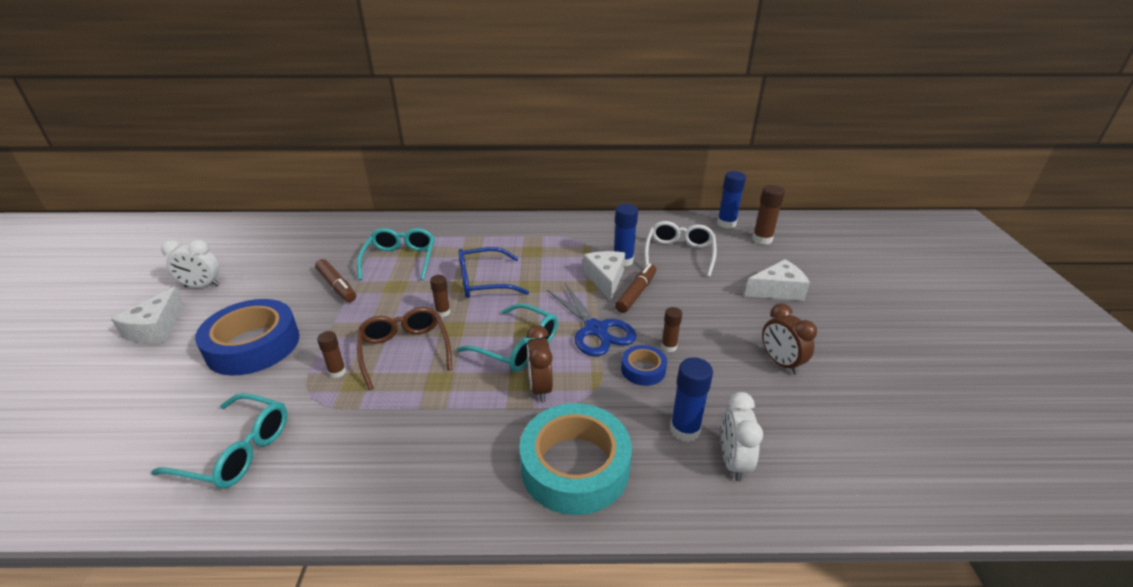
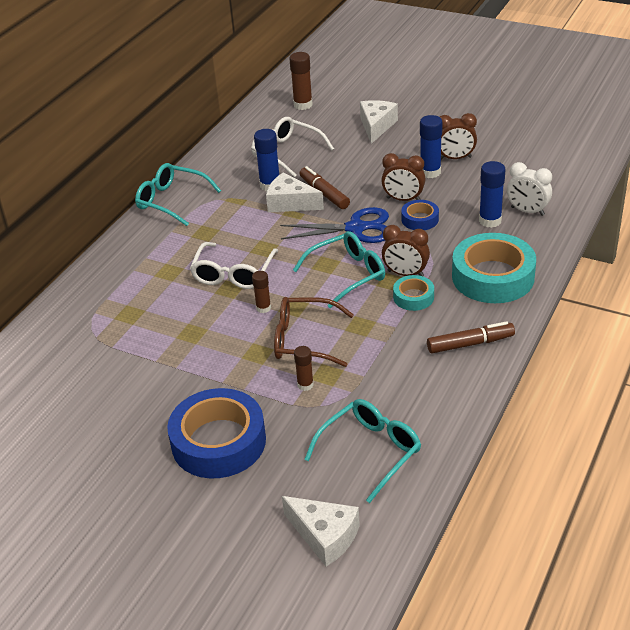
camera: 60 degrees left, 5 degrees up
white cheese [111,286,184,343] -> white cheese moved to [282,496,360,567]
white clock [161,239,220,287] -> none
brown marker [315,259,356,302] -> brown marker moved to [427,321,515,353]
turquoise glasses [357,228,435,280] -> turquoise glasses moved to [135,163,221,226]
blue glasses [458,247,529,298] -> white glasses [190,242,278,289]
brown glue stick [661,307,682,352] -> brown clock [381,153,425,201]
blue glue stick [717,171,746,228] -> blue glue stick moved to [420,115,443,178]
none -> turquoise tape [393,275,434,311]

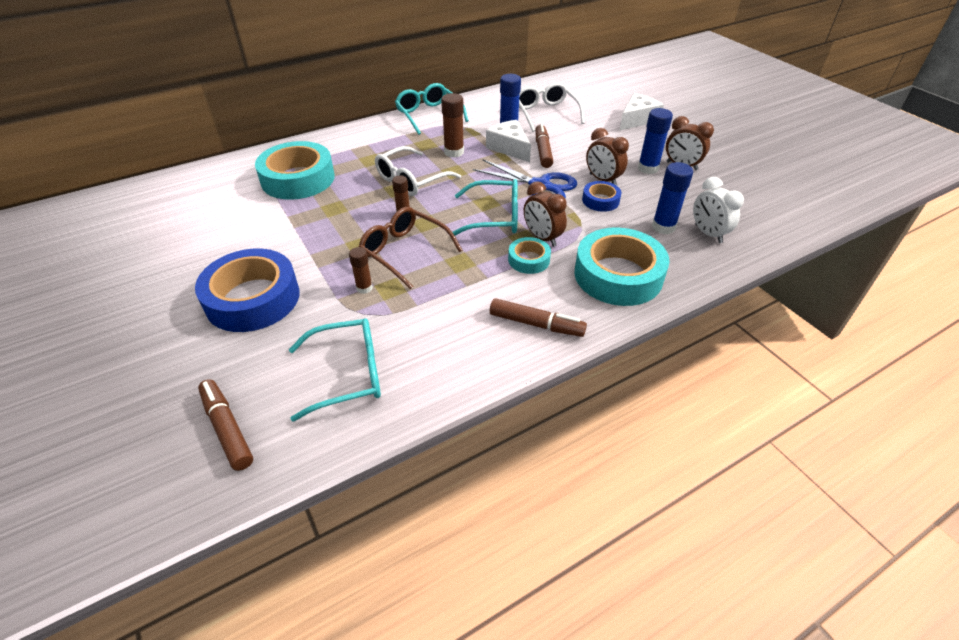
camera: 30 degrees right, 5 degrees up
white cheese [282,496,360,567] -> brown marker [198,379,253,471]
brown glue stick [289,52,313,110] -> brown glue stick moved to [441,93,464,158]
none -> turquoise tape [255,141,335,200]

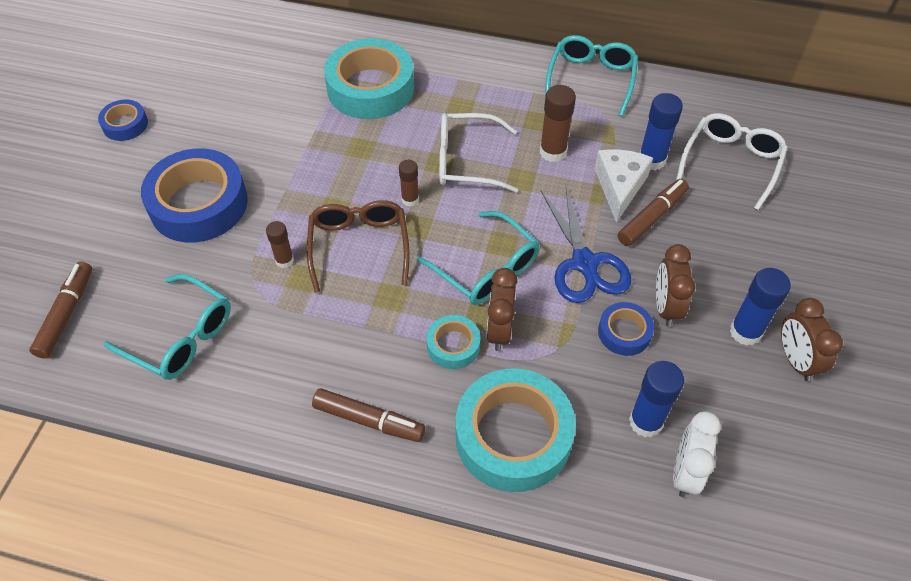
camera: 45 degrees right, 10 degrees up
brown marker [490,298,587,337] -> brown marker turned 45 degrees counterclockwise [312,388,426,442]
white cheese [620,93,664,130] -> none
none -> blue tape [98,99,148,141]

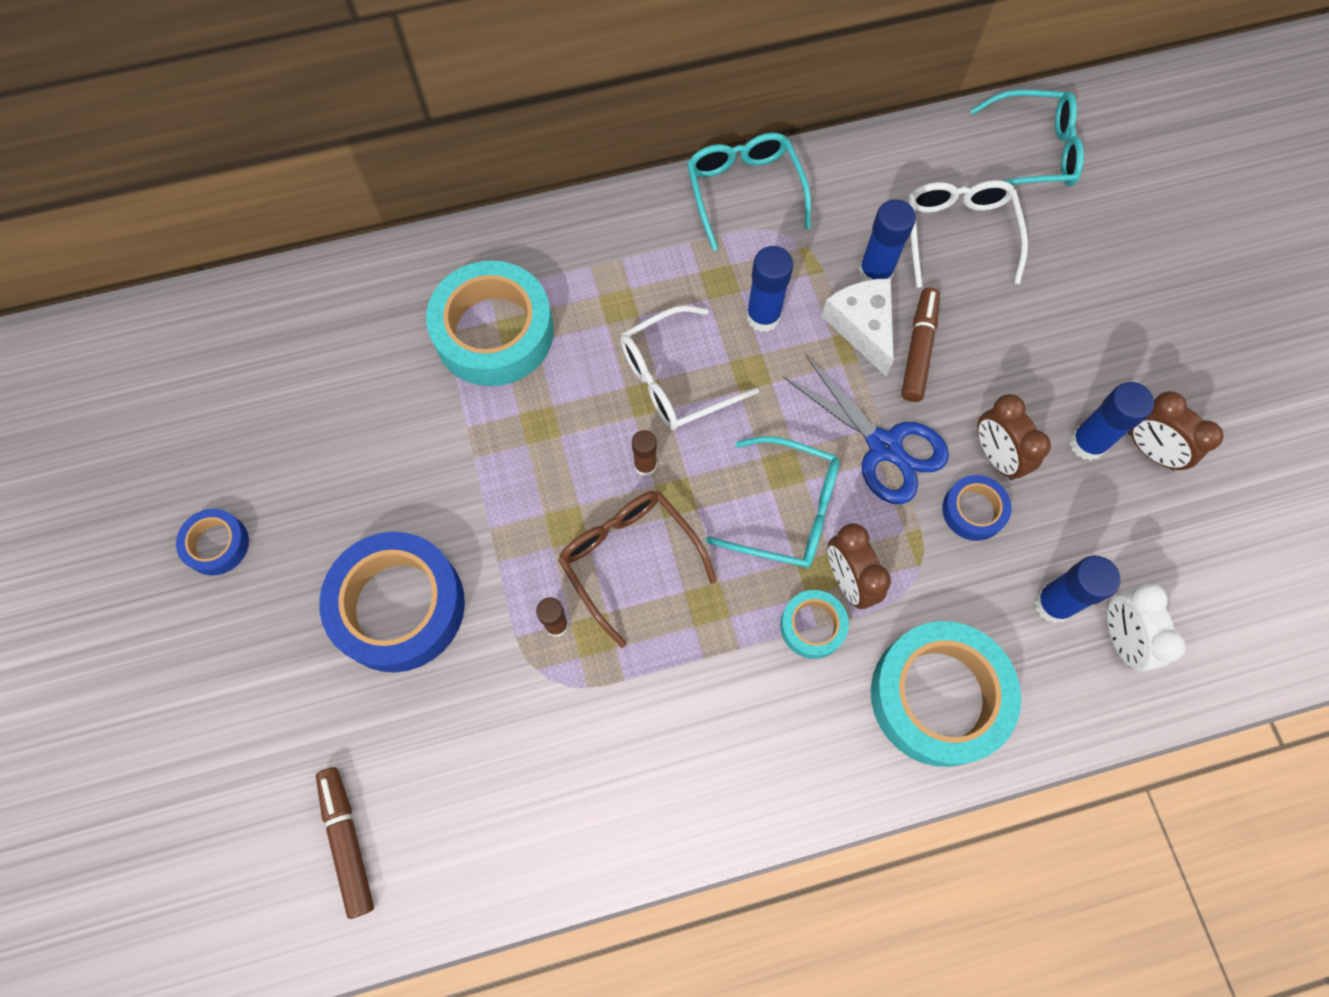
camera: 30 degrees left, 15 degrees up
turquoise glasses [103,274,231,380] -> turquoise glasses moved to [970,90,1084,186]
brown marker [312,388,426,442] -> none
brown glue stick [540,85,576,162] -> blue glue stick [746,246,793,332]

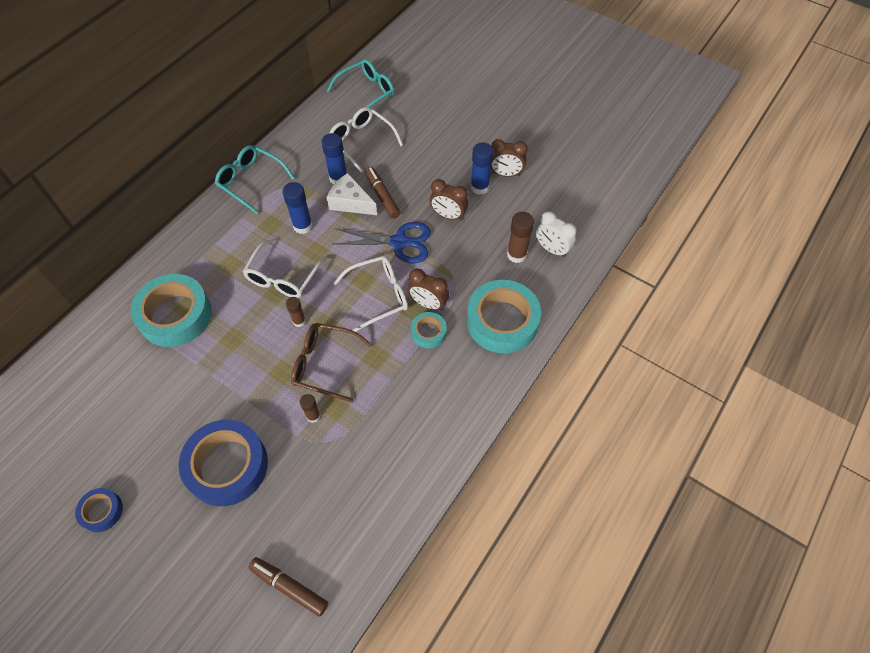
camera: 40 degrees left, 10 degrees down
turquoise glasses [706,436,839,568] -> white glasses [333,256,408,332]
blue tape [942,475,1011,541] -> none
blue glue stick [1034,556,1121,623] -> brown glue stick [507,212,534,263]

